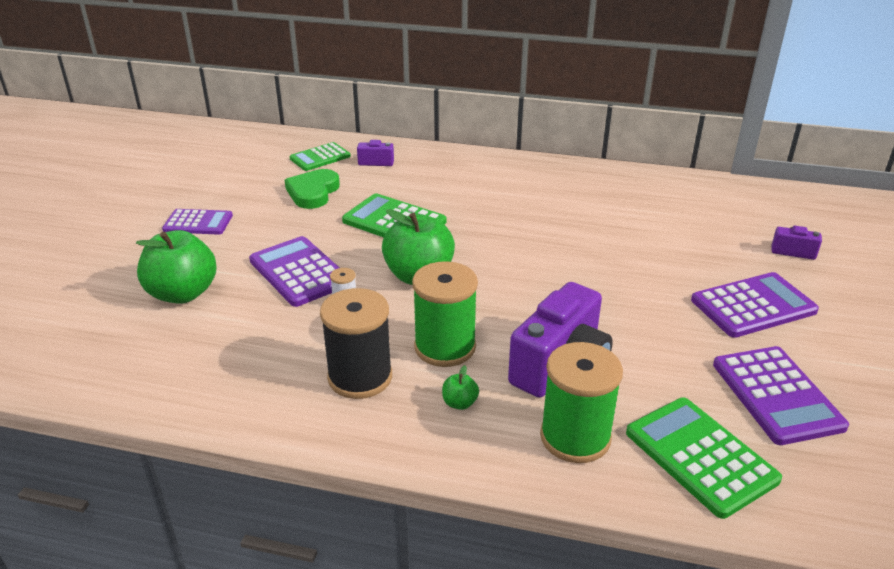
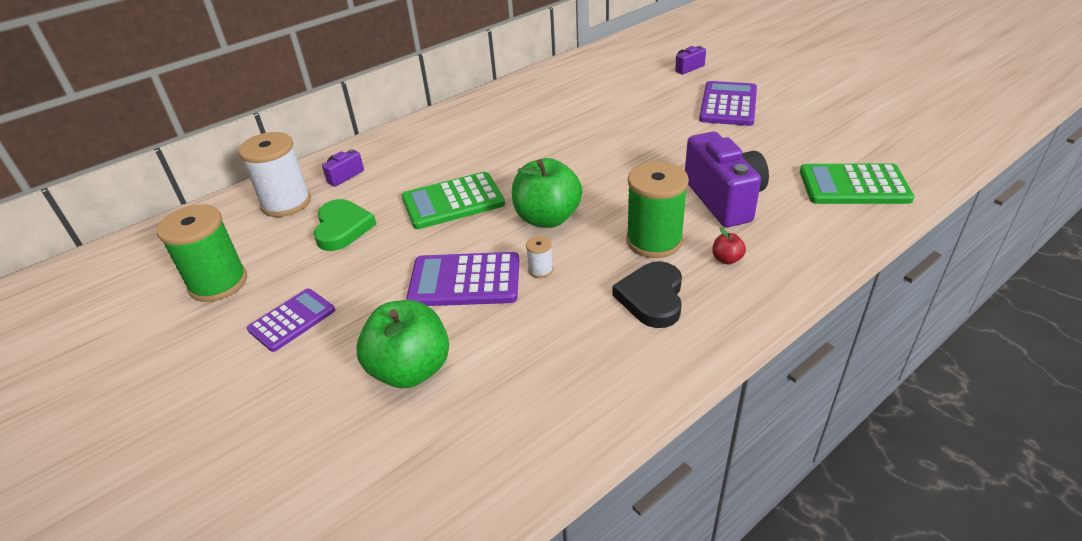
camera: 50 degrees left, 5 degrees up
green heart [285,169,340,209] -> green heart turned 150 degrees counterclockwise [314,199,376,251]
green calculator [289,142,351,171] -> white spool [238,132,311,217]
black spool [320,288,392,399] -> black heart [613,261,682,328]
green apple [442,365,479,410] -> red apple [712,227,746,265]
green spool [540,342,623,463] -> green spool moved to [157,204,247,302]
purple calculator [713,346,849,445] -> none

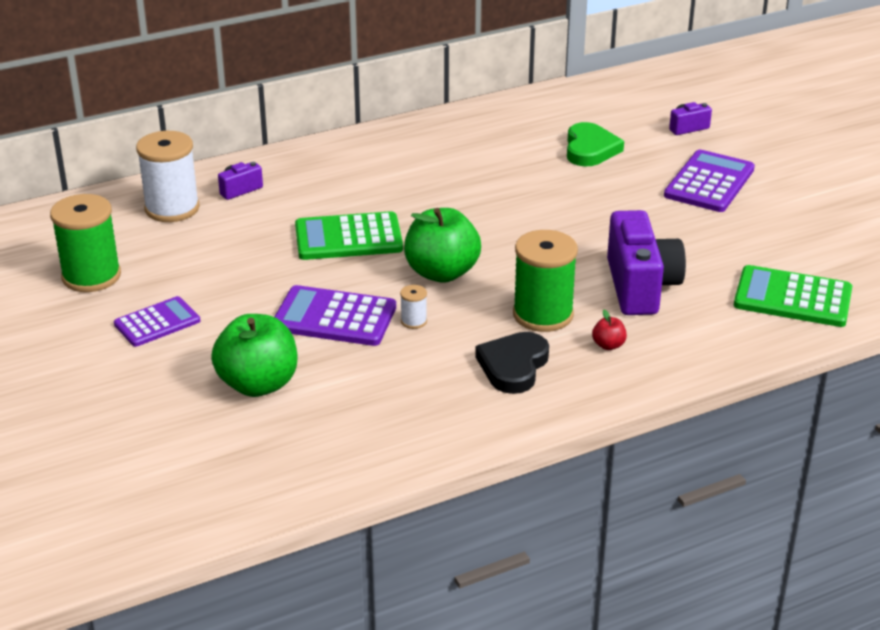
camera: 10 degrees right, 5 degrees down
green heart [314,199,376,251] -> green heart moved to [567,122,624,166]

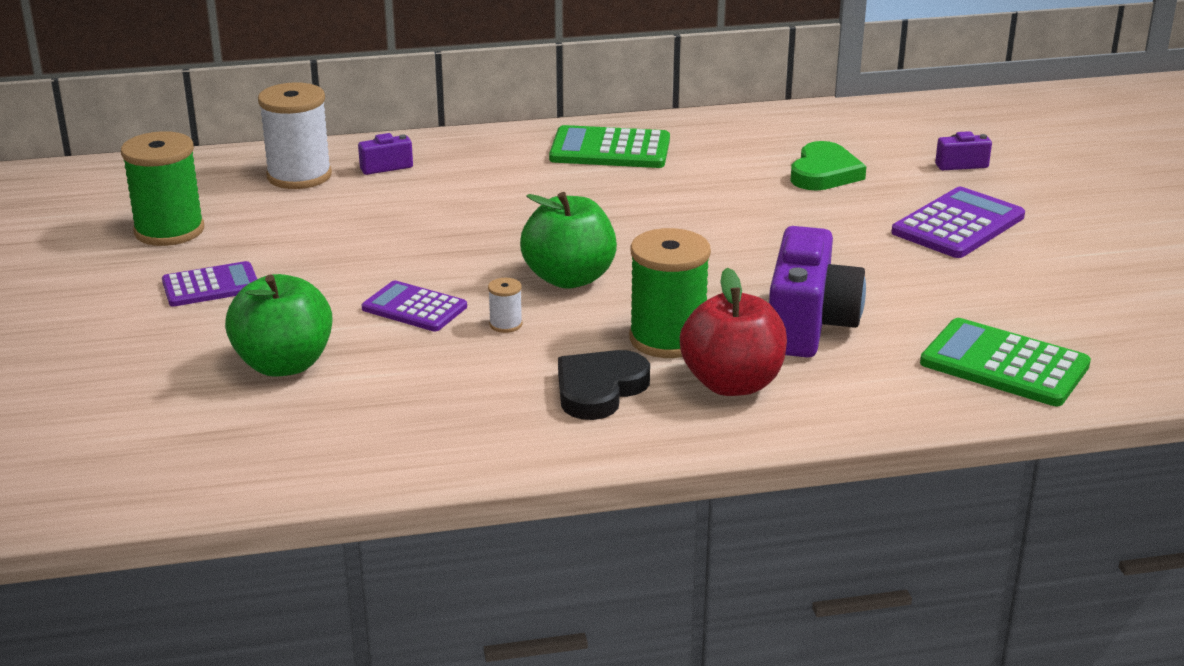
camera: 15 degrees right, 5 degrees down
purple calculator [274,285,396,346] -> purple calculator [362,280,467,331], size x0.66
green calculator [295,211,403,260] -> green calculator moved to [549,125,670,168]
red apple [592,310,627,350] -> red apple [680,267,787,396], size x2.38

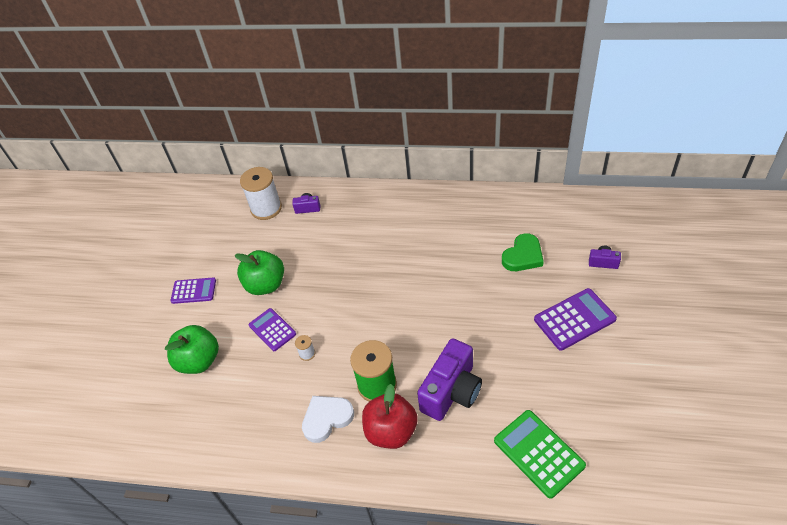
camera: 25 degrees right, 20 degrees up
green spool [121,131,204,246] -> none
green apple [520,192,617,289] -> green apple moved to [235,250,284,295]
green calculator [549,125,670,168] -> none
black heart [558,350,650,420] -> white heart [302,396,354,443]

